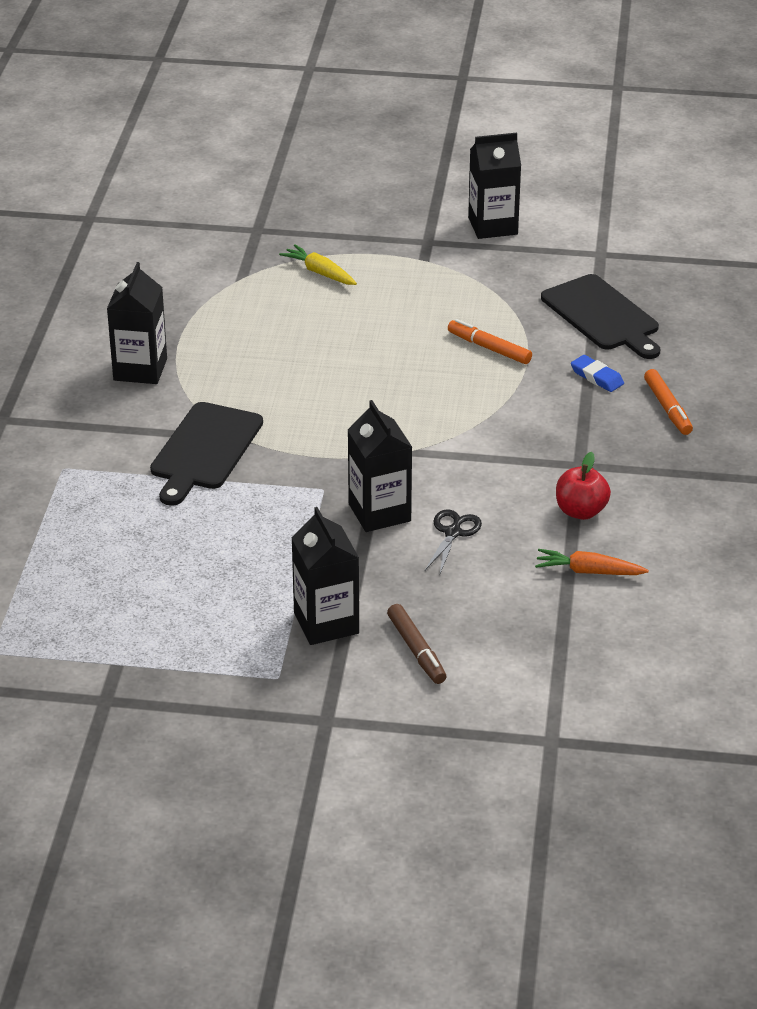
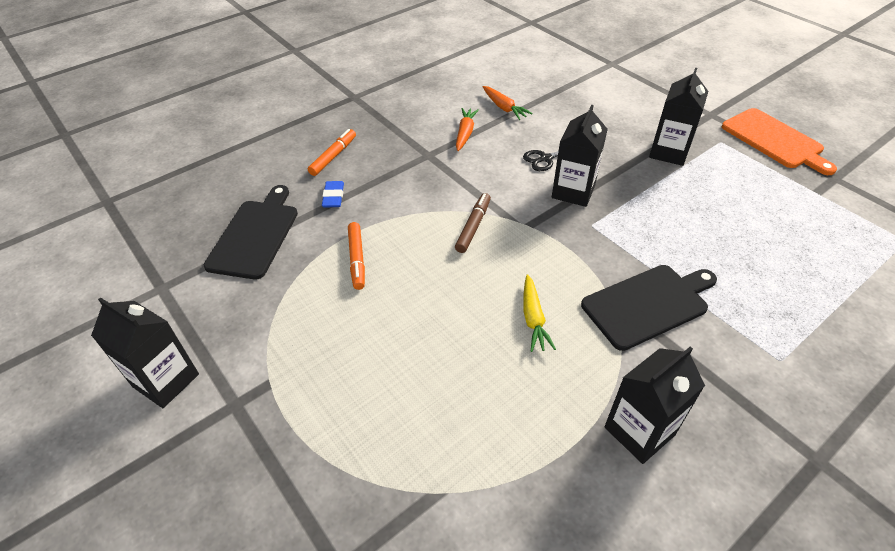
camera: 135 degrees left, 10 degrees up
yellow carrot [279,244,357,285] -> yellow carrot moved to [523,274,556,352]
brown marker [387,604,446,684] -> brown marker moved to [455,193,491,253]
red apple [556,452,611,520] -> orange carrot [456,108,479,151]
none -> orange cutting board [722,108,837,175]

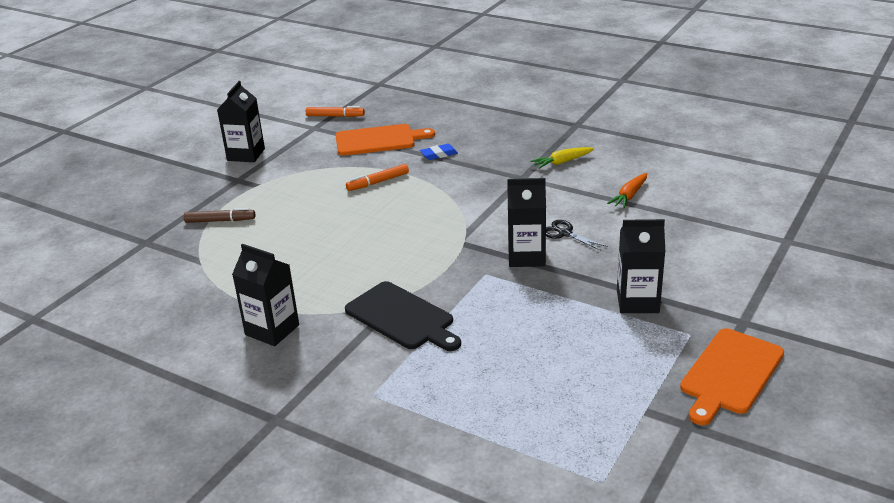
camera: 70 degrees right, 15 degrees down
black cutting board [204,185,298,279] -> orange cutting board [335,124,435,156]
orange marker [308,129,356,176] -> orange marker moved to [306,106,365,117]
brown marker [455,193,491,253] -> brown marker moved to [184,208,255,223]
orange carrot [456,108,479,151] -> none
yellow carrot [523,274,556,352] -> yellow carrot moved to [530,147,594,169]

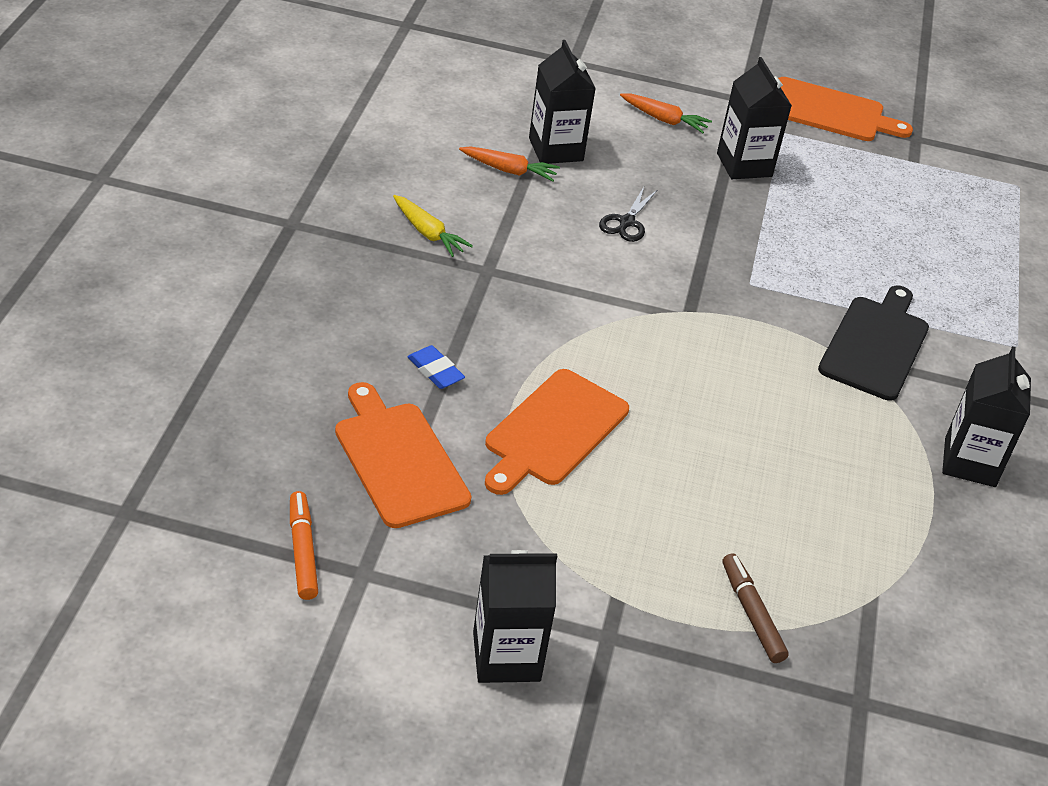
camera: 115 degrees left, 10 degrees up
orange marker [346,164,409,191] -> orange cutting board [485,369,629,495]
black carton [507,178,546,267] -> black carton moved to [529,40,596,164]
none -> orange carrot [620,93,712,133]

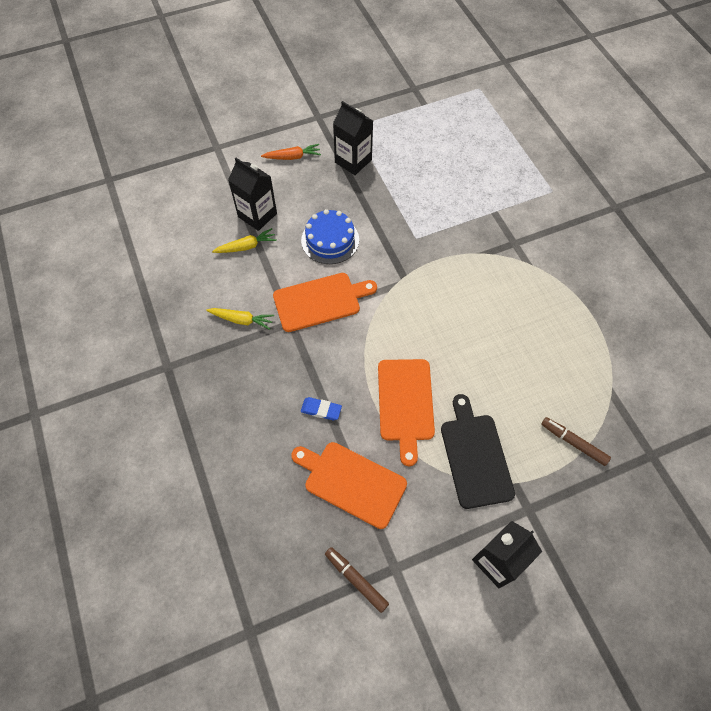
camera: 30 degrees left, 20 degrees up
orange marker [290,491,318,600] -> brown marker [325,547,389,613]
orange carrot [459,146,560,182] -> yellow carrot [212,228,277,253]
black scissors [599,187,657,242] -> blue cake [301,209,359,264]
orange cutting board [778,77,913,141] -> orange cutting board moved to [273,273,377,332]
black cutting board [818,286,929,401] -> black cutting board moved to [441,394,515,509]
black carton [942,346,1031,487] -> none

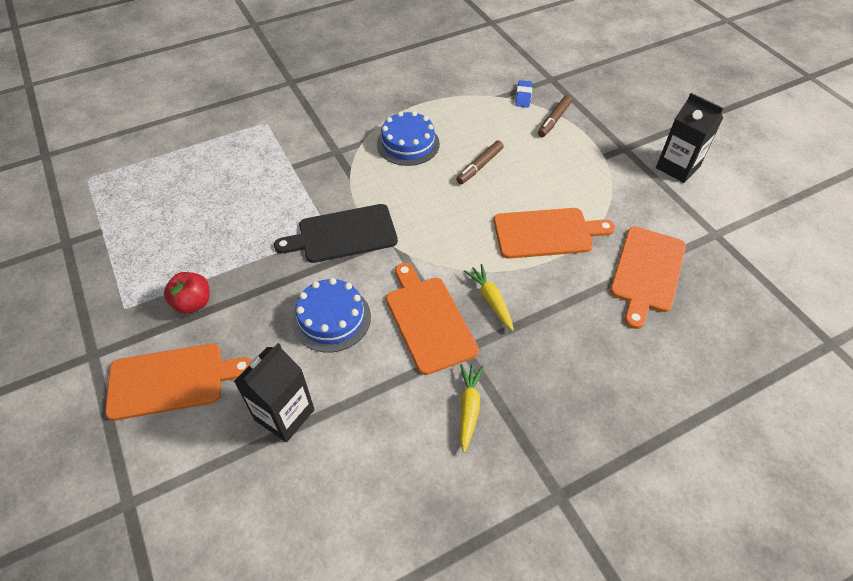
camera: 95 degrees left, 10 degrees down
yellow carrot [212,228,277,253] -> yellow carrot moved to [464,264,514,331]
orange carrot [261,144,321,160] -> orange cutting board [105,344,251,421]
blue eraser [301,397,342,420] -> blue eraser moved to [515,80,533,107]
brown marker [325,547,389,613] -> brown marker moved to [456,140,504,184]
black carton [333,101,373,175] -> red apple [164,272,209,314]
black cutting board [441,394,515,509] -> black cutting board moved to [274,204,398,263]
none -> blue cake [377,111,440,166]

